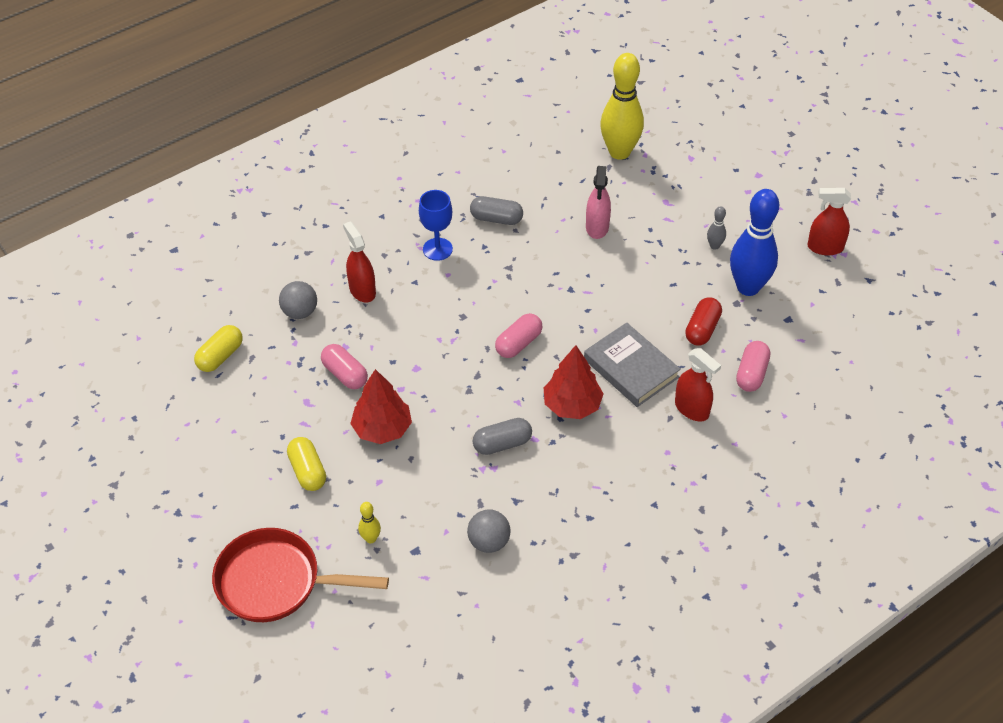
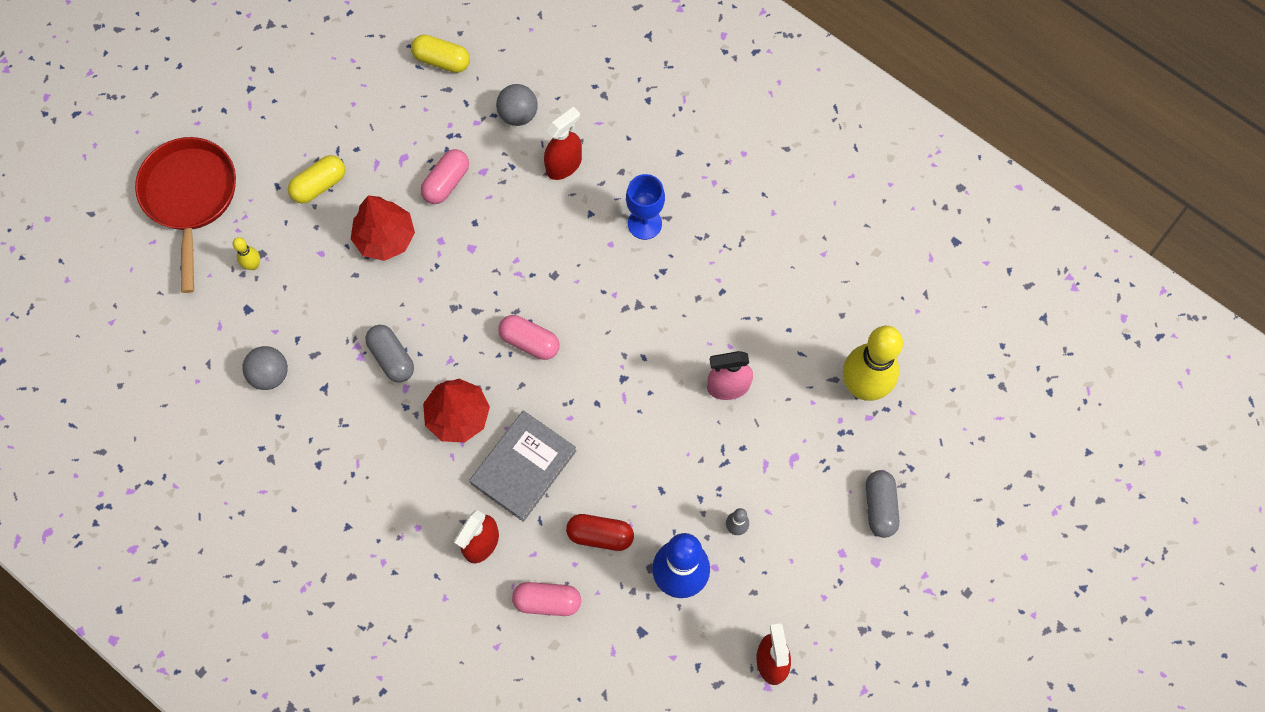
camera: 75 degrees right, 20 degrees up
grey capsule [470,196,523,225] -> grey capsule moved to [866,470,899,538]

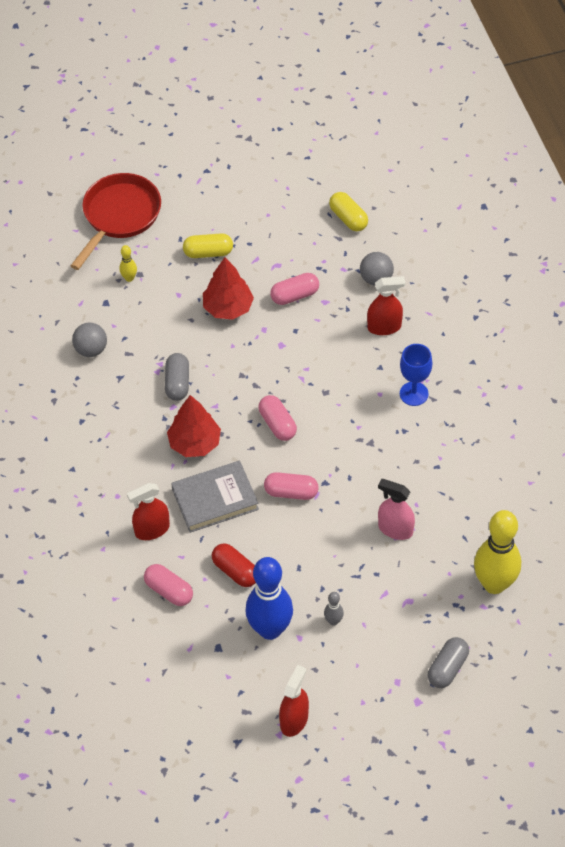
camera: 35 degrees right, 15 degrees down
none -> pink capsule [264,472,319,500]

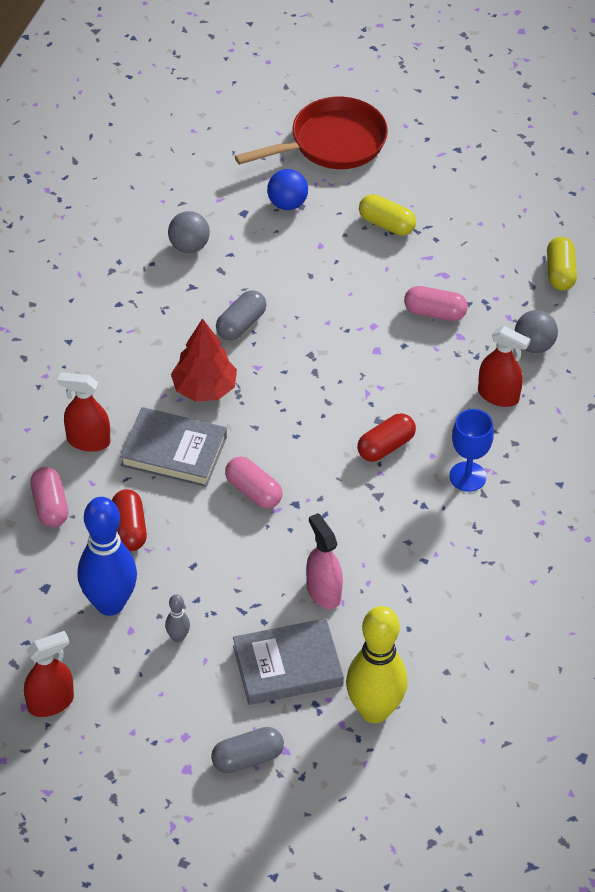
camera: 35 degrees right, 5 degrees down
yellow bowling pin [119,245,137,282] -> blue ball [267,169,308,210]
red tree [203,257,254,320] -> none
pink capsule [258,395,297,441] -> none
none -> grey book [233,619,344,705]
none -> red capsule [357,413,416,462]

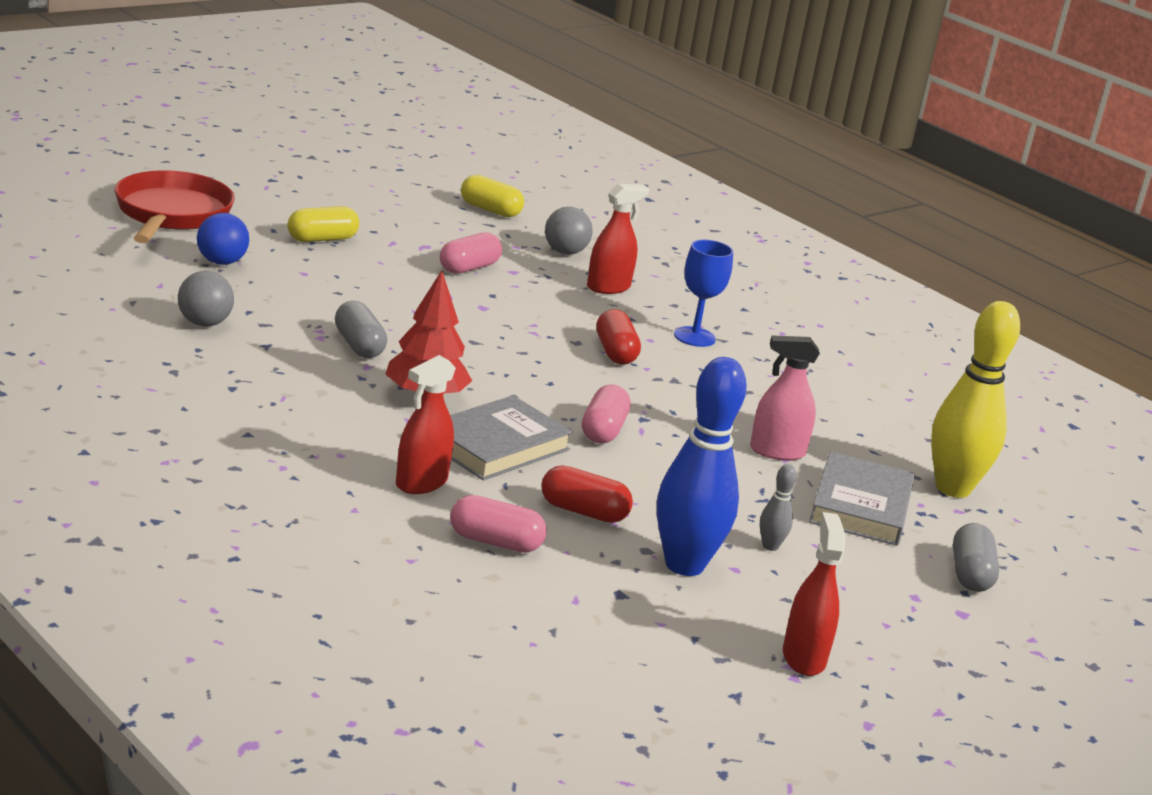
camera: 65 degrees left, 25 degrees down
pink capsule [225,457,282,509] -> pink capsule turned 60 degrees counterclockwise [582,384,631,444]

